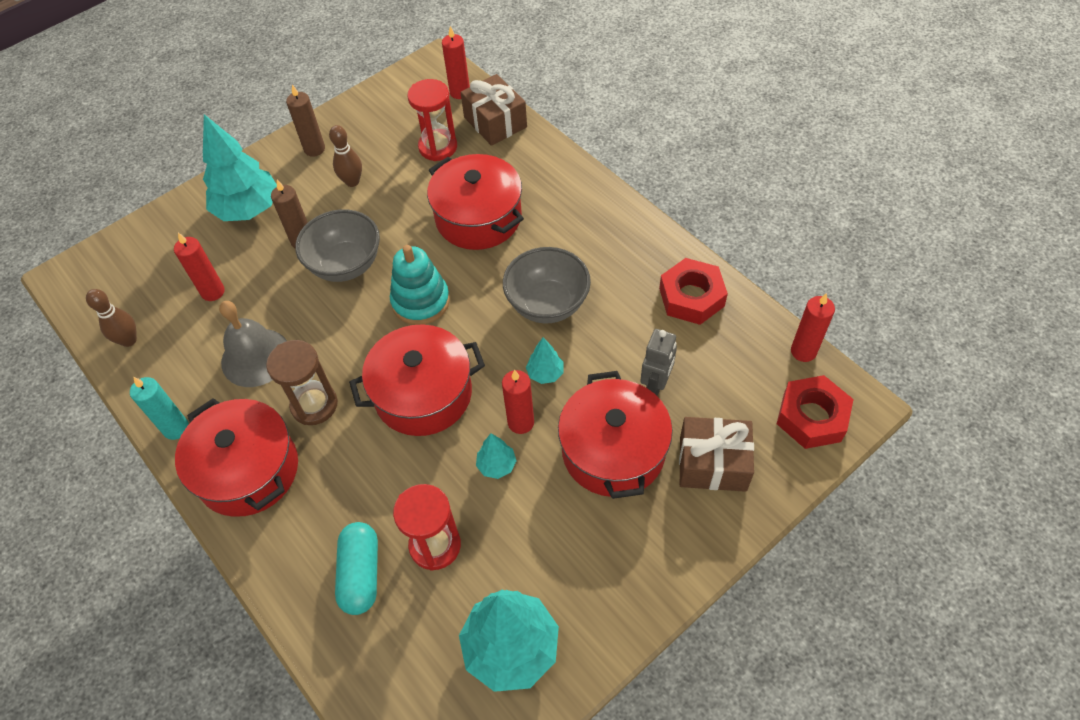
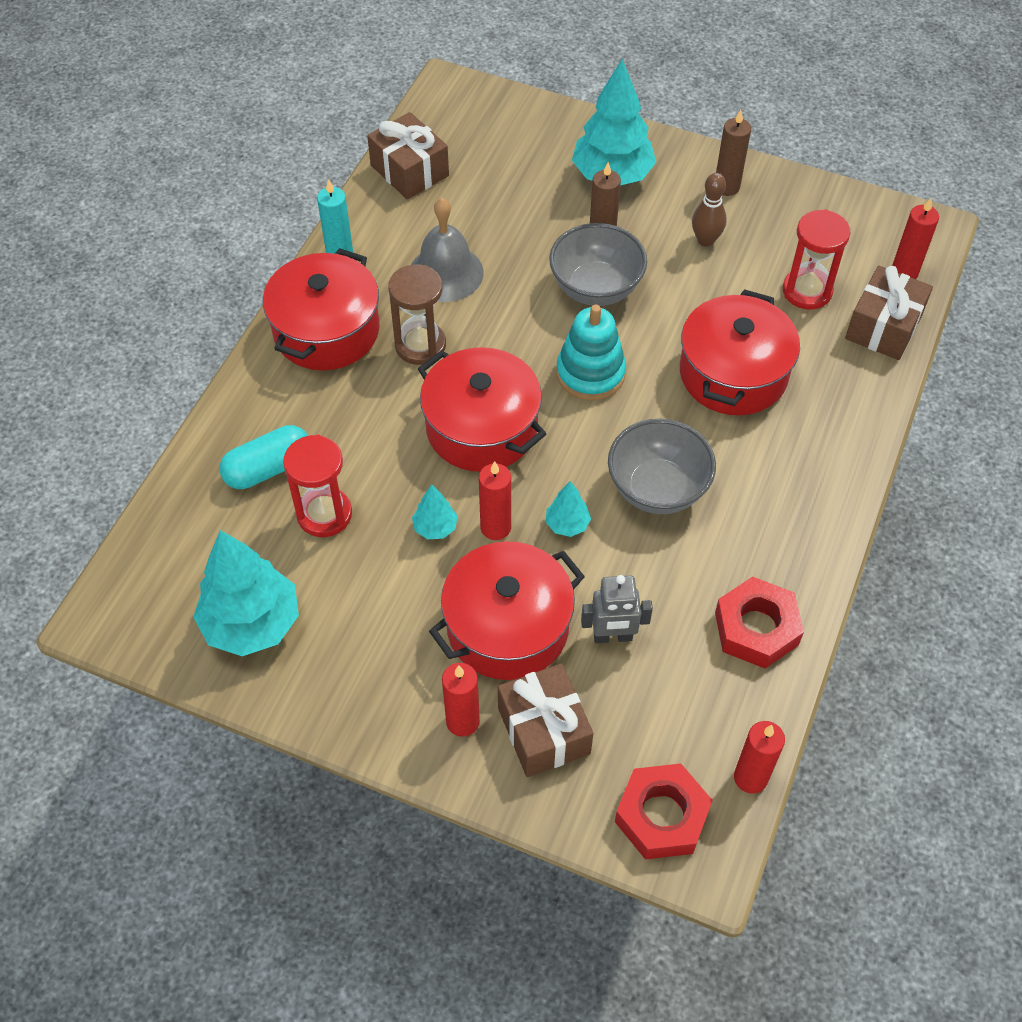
camera: 60 degrees right, 0 degrees up
brown bowling pin [86,289,137,347] -> brown gift [367,112,449,199]
red candle [174,233,225,301] -> red candle moved to [442,663,480,737]

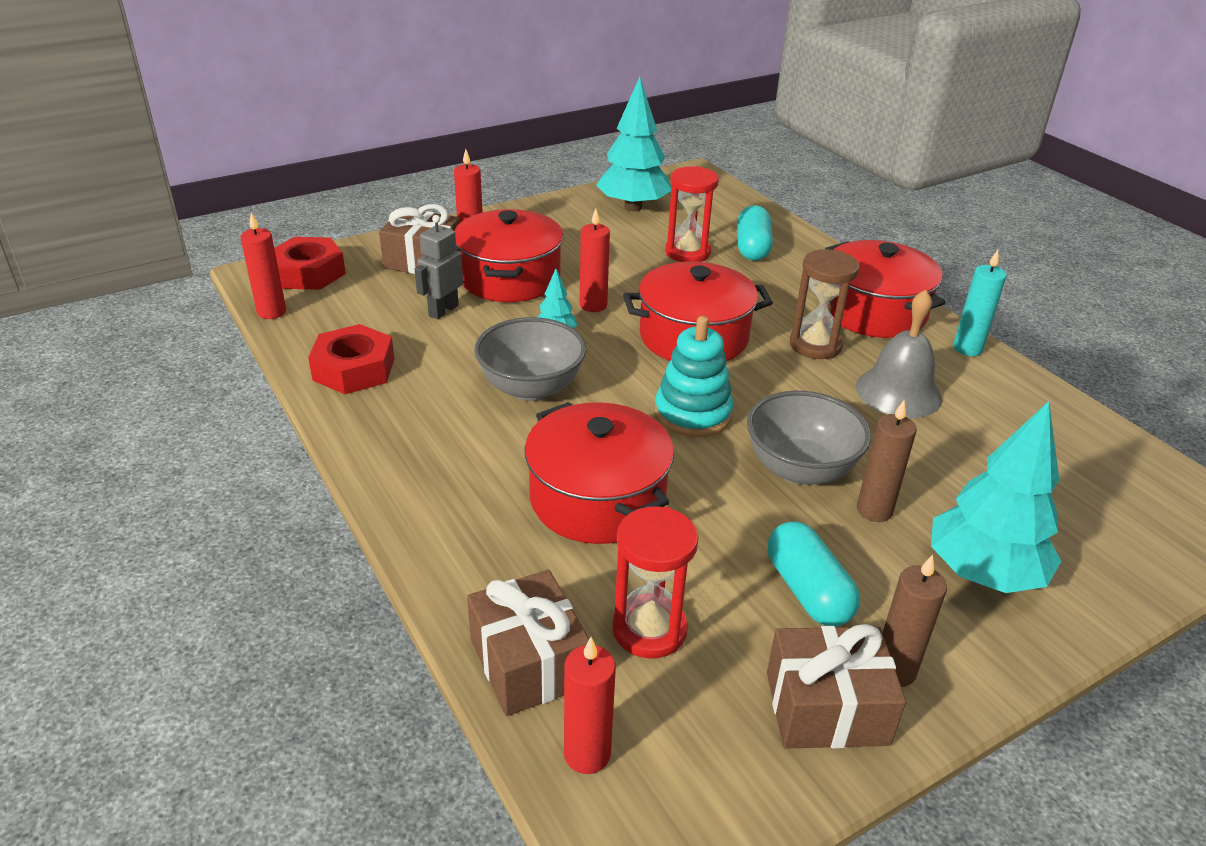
camera: 125 degrees right, 20 degrees down
brown gift [367,112,449,199] -> brown gift moved to [767,624,906,749]
turquoise tree [412,484,458,539] -> none
brown bowling pin [692,173,727,247] -> turquoise capsule [768,521,860,626]

